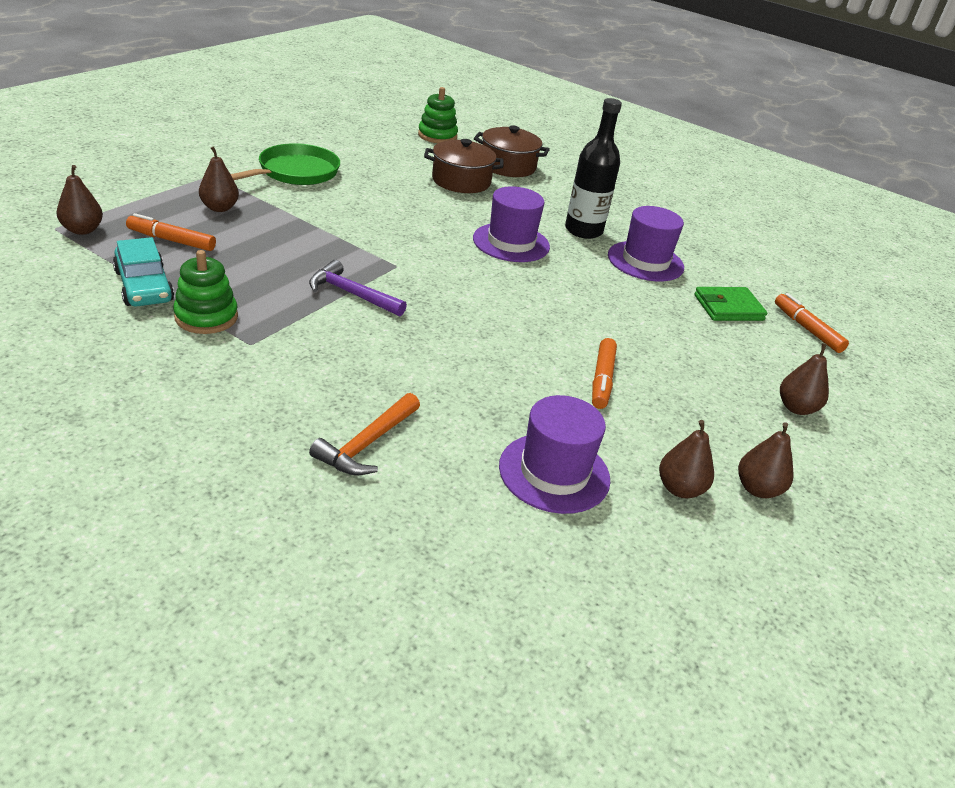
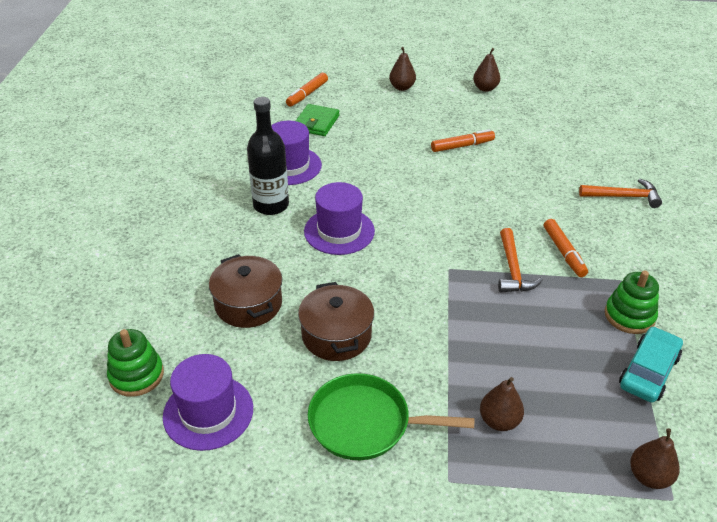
camera: 115 degrees left, 5 degrees up
orange marker [126,213,216,251] -> orange marker moved to [544,219,588,277]
purple hammer [309,260,407,316] -> orange hammer [498,228,543,293]
brown pot [474,125,550,177] -> brown pot moved to [298,282,374,361]
purple hat [499,395,611,514] -> purple hat moved to [163,354,253,451]
brown pear [659,420,714,498] -> none
green wallet [694,287,767,321] -> green wallet turned 60 degrees clockwise [296,104,340,136]

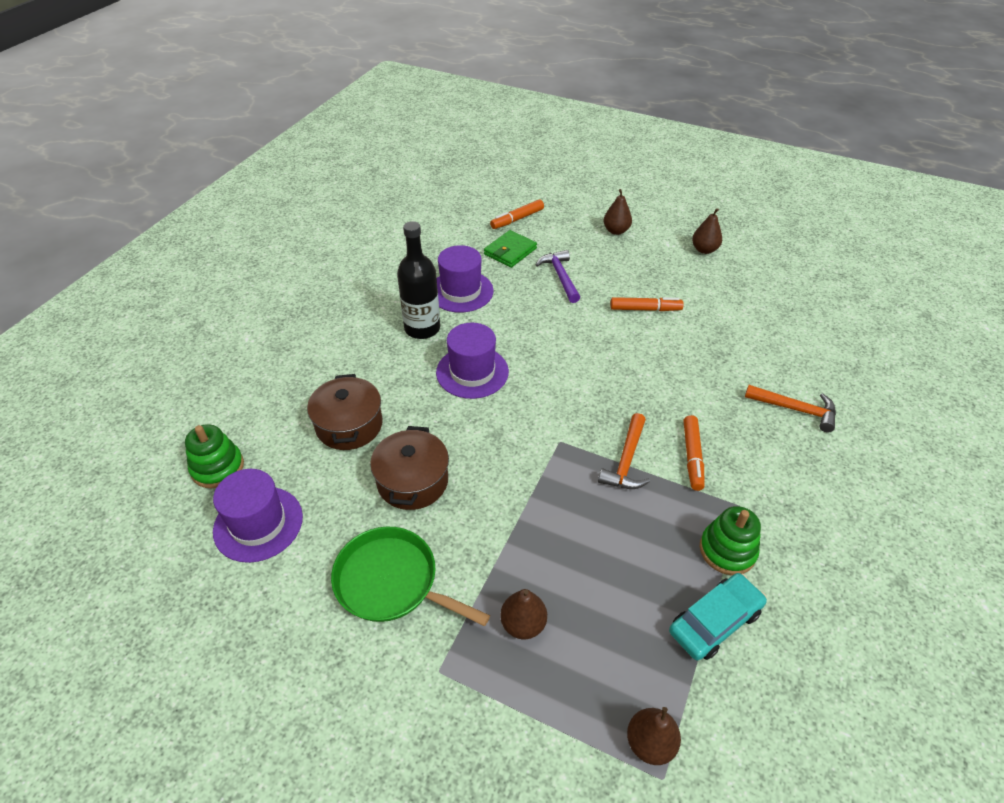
camera: 20 degrees right, 5 degrees up
none -> purple hammer [536,250,580,303]

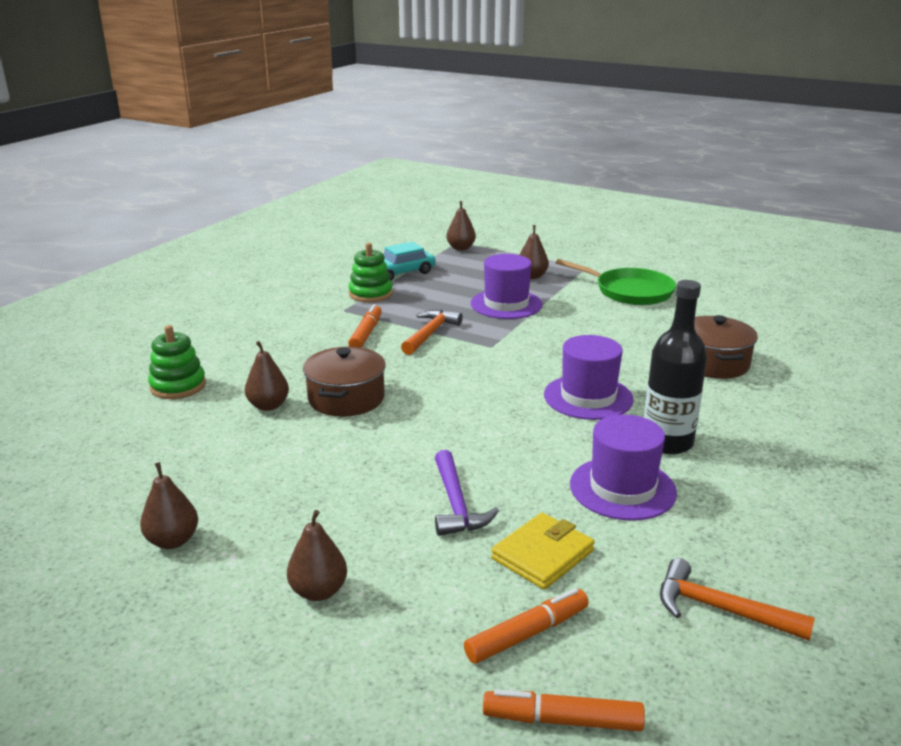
camera: 175 degrees left, 20 degrees down
green stacking toy [185,424,244,488] -> green stacking toy moved to [148,325,206,399]
purple hat [213,469,303,563] -> purple hat moved to [471,254,543,319]
brown pot [370,426,449,510] -> brown pot moved to [303,347,386,417]
green wallet [484,230,537,268] -> yellow wallet [491,513,595,590]
orange marker [610,297,684,311] -> orange marker moved to [483,689,645,731]
orange hammer [745,385,836,432] -> orange hammer moved to [660,558,815,641]
none -> brown pear [245,341,289,411]

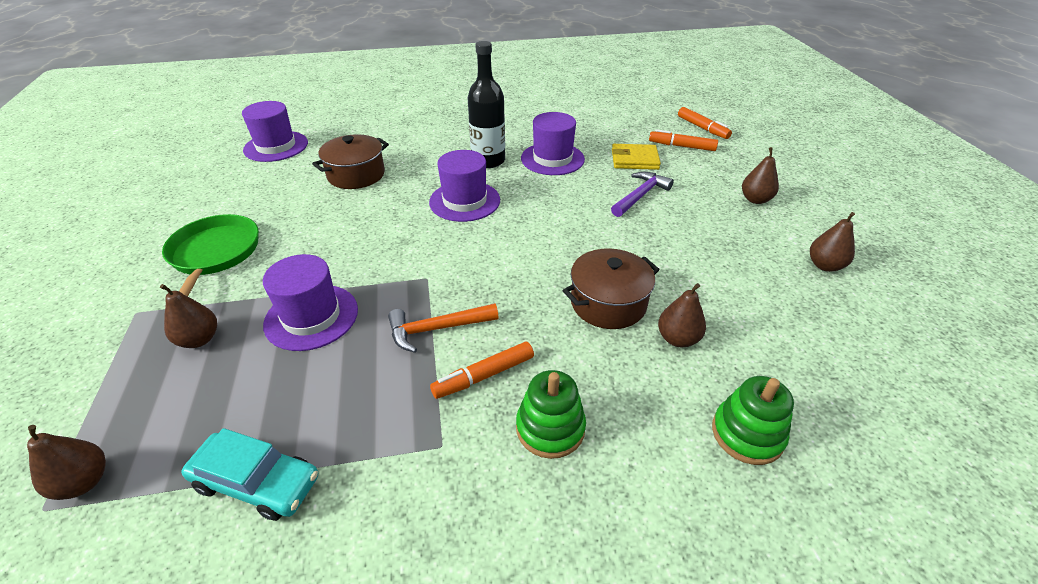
camera: 130 degrees left, 15 degrees up
green stacking toy [348,243,393,302] -> green stacking toy moved to [516,370,586,459]
orange hammer [660,558,815,641] -> none
none -> purple hat [242,101,308,162]

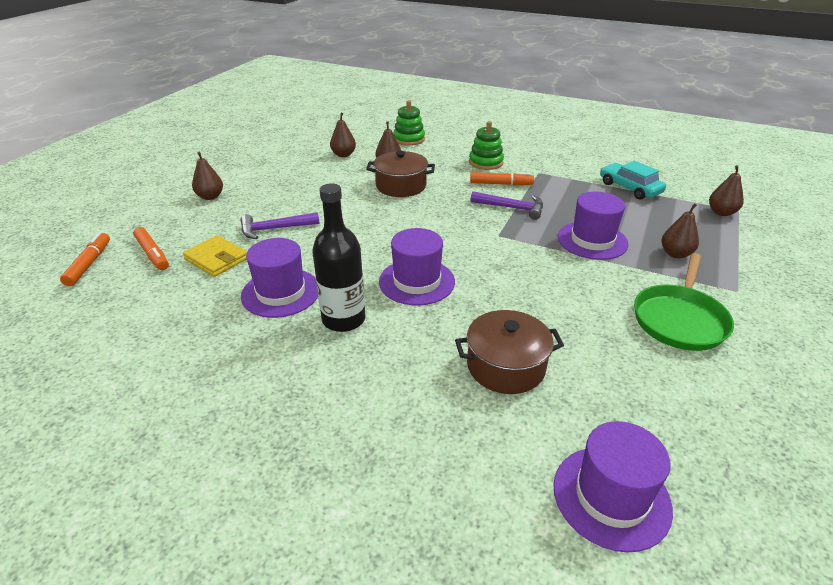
camera: 145 degrees left, 5 degrees down
orange hammer [388,303,499,353] -> purple hammer [471,191,543,220]
brown pear [810,212,855,272] -> brown pear moved to [330,113,356,157]

